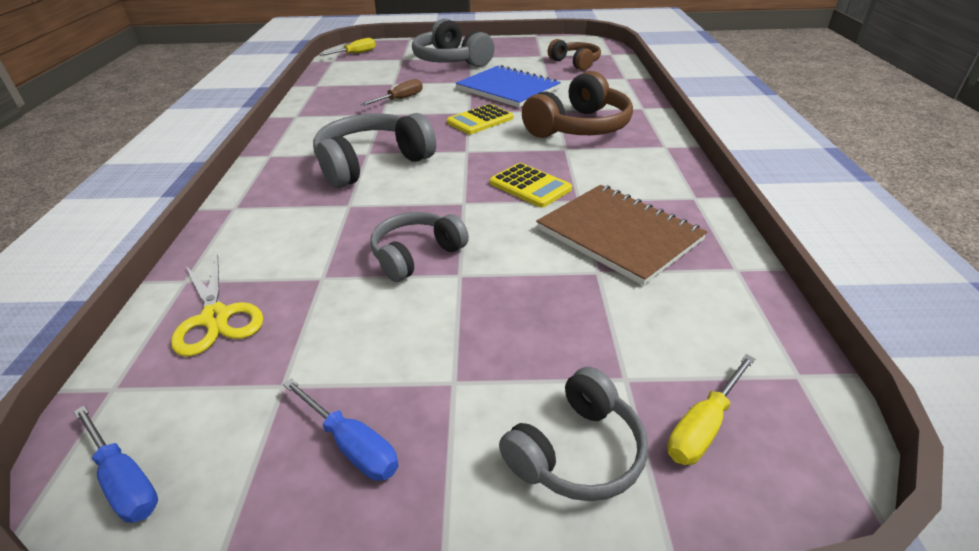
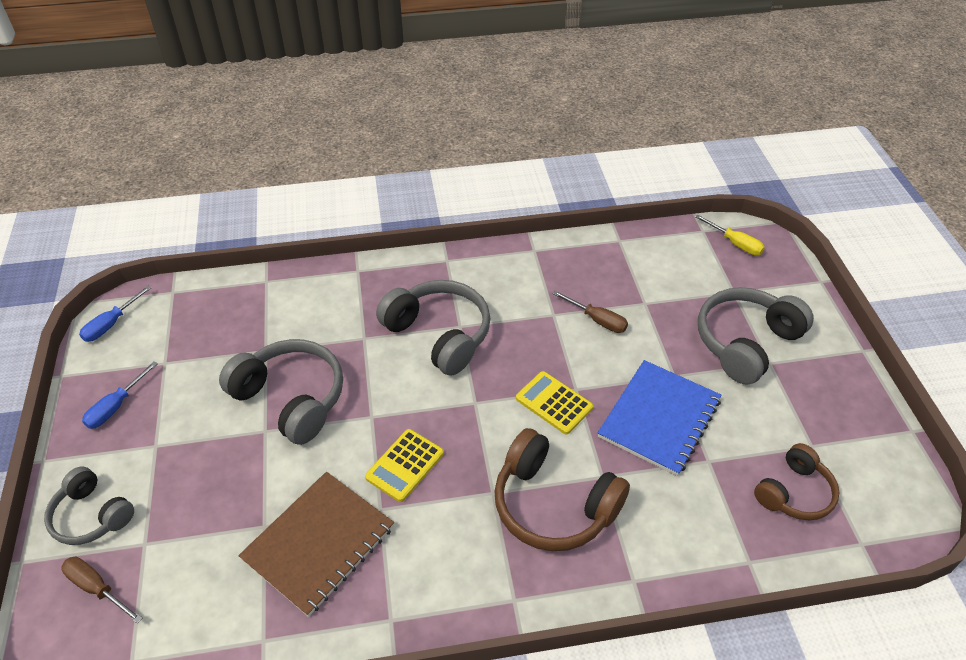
camera: 80 degrees right, 10 degrees up
yellow scissors [171,254,263,356] -> none
grey headphones [370,212,469,282] -> grey headphones [219,339,343,445], size x1.60
yellow screwdriver [667,354,755,465] -> brown screwdriver [62,557,143,624]

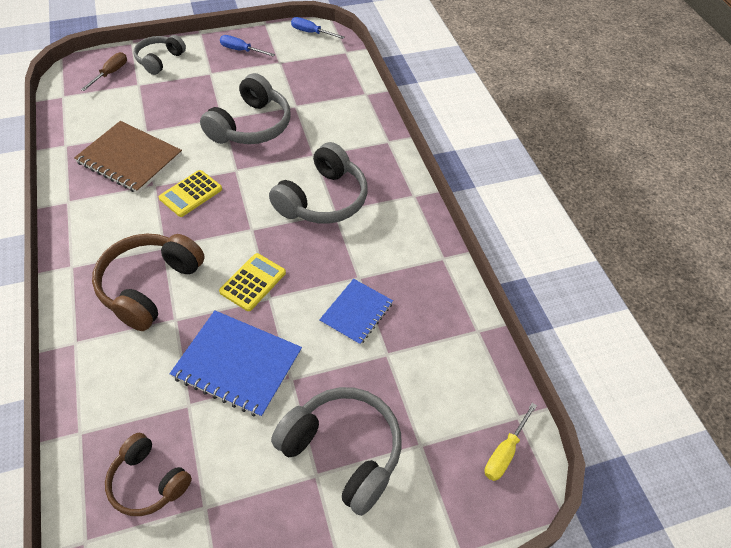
camera: 80 degrees right, 5 degrees up
yellow calculator [365,429,444,502] -> yellow calculator turned 75 degrees counterclockwise [159,170,222,217]
brown screwdriver [552,291,628,333] -> blue notebook [319,279,393,345]

